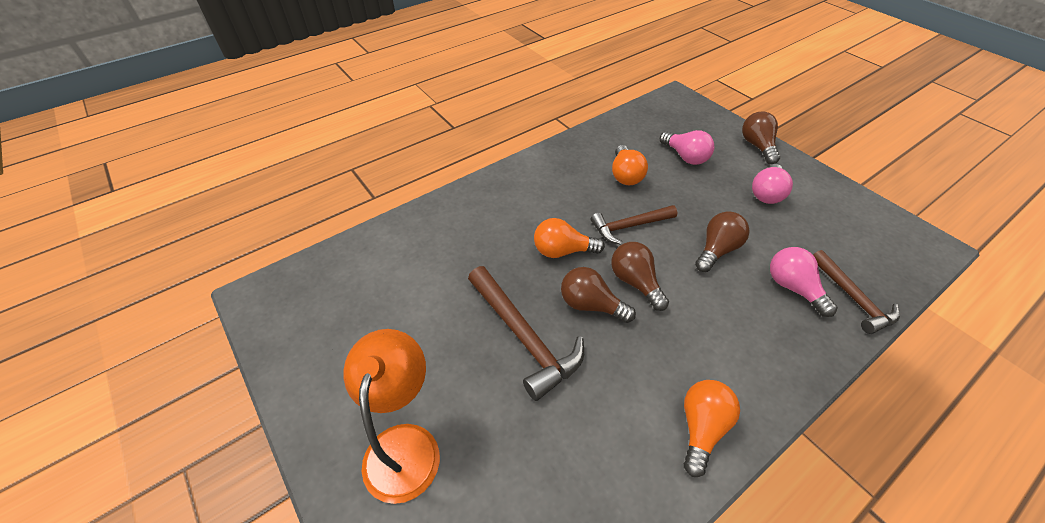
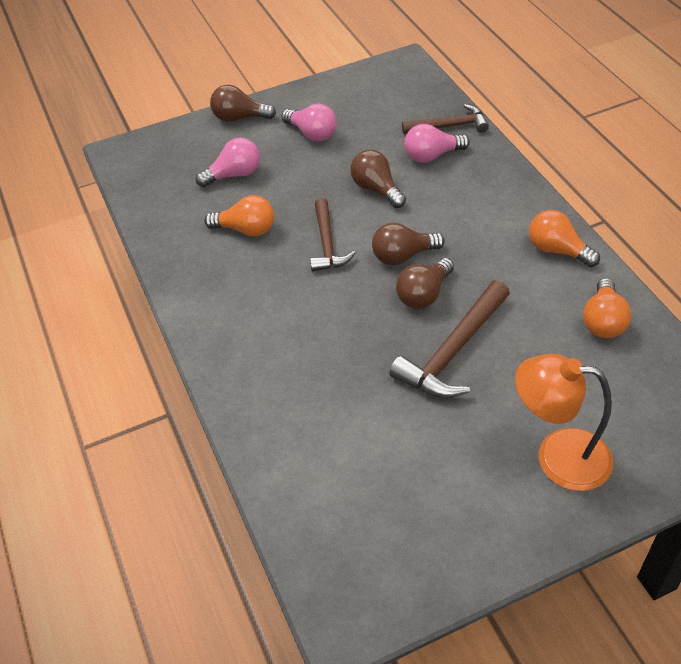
camera: 75 degrees left, 0 degrees up
brown hammer [468,266,584,401] -> brown hammer turned 150 degrees clockwise [389,280,510,398]
orange light bulb [534,218,605,258] -> orange light bulb moved to [583,278,631,338]

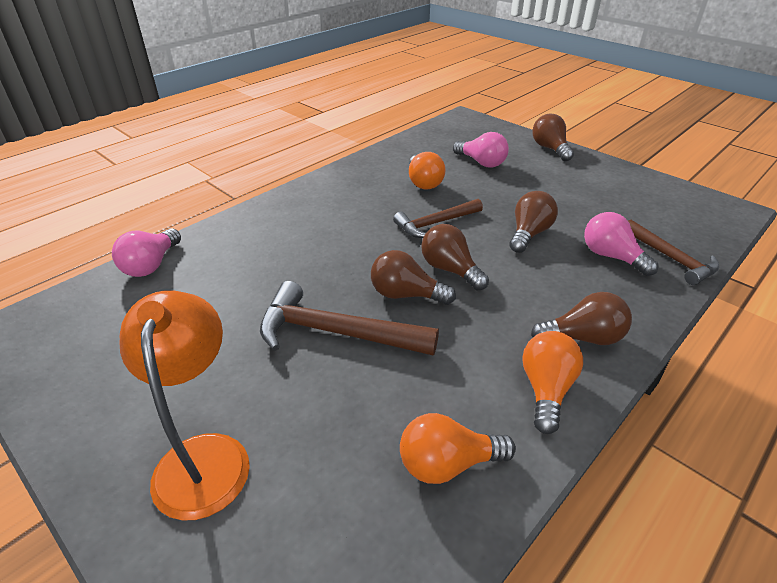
camera: 65 degrees right, 10 degrees down
pink light bulb [281,104,337,142] -> pink light bulb moved to [112,229,181,277]
none -> brown light bulb [531,292,632,345]

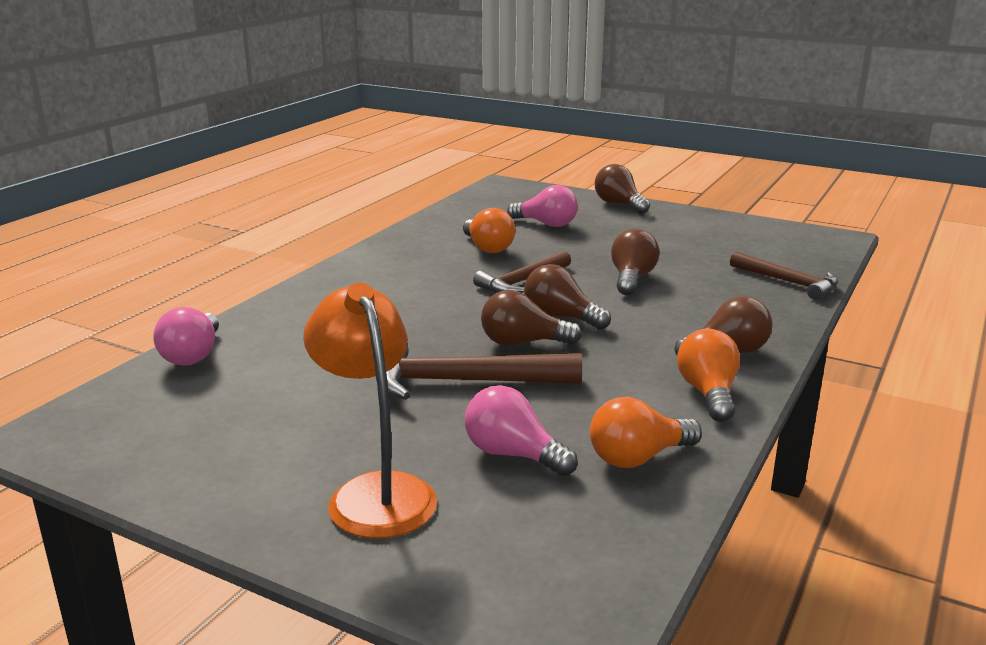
camera: 15 degrees left, 15 degrees down
pink light bulb [584,212,659,276] -> pink light bulb moved to [465,385,578,476]

